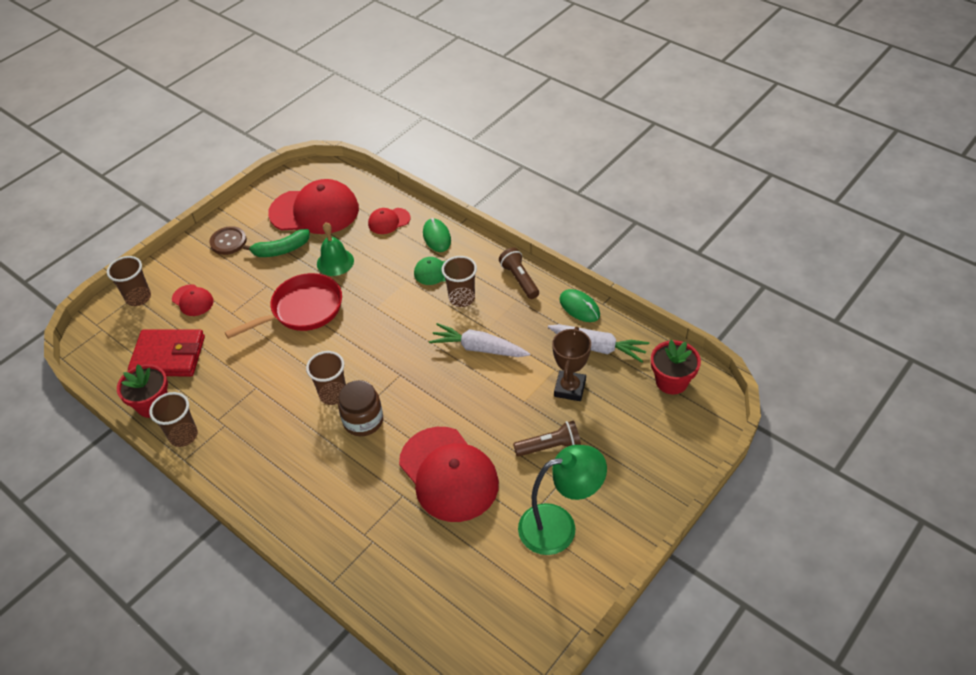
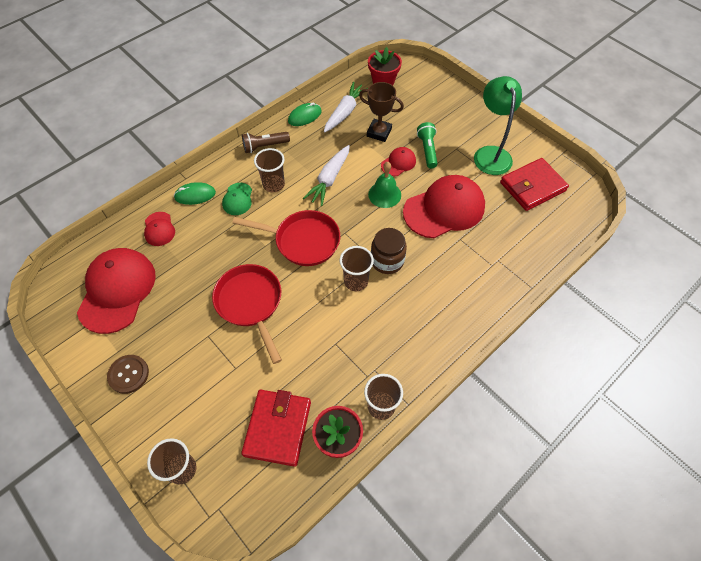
camera: 85 degrees left, 10 degrees up
red cap [172,284,214,316] -> red cap moved to [381,147,416,176]
green banana [243,229,310,257] -> none
green bell [317,222,354,276] -> green bell moved to [368,162,401,208]
brown flashlight [513,420,581,457] -> green flashlight [417,122,438,169]
none -> red pan [232,210,340,266]
none -> red wallet [500,158,569,211]

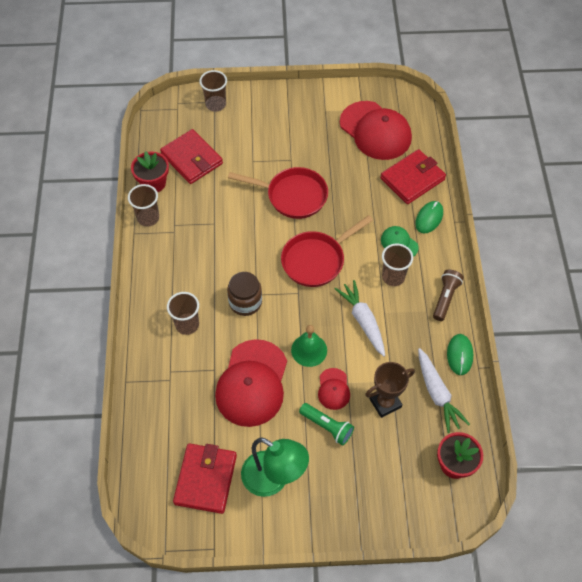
camera: 130 degrees right, 0 degrees up
brown button [107,355,149,394] -> none
red cap [144,212,175,246] -> red wallet [380,149,446,204]
brown cup [340,246,374,291] -> brown cup moved to [167,292,199,335]

